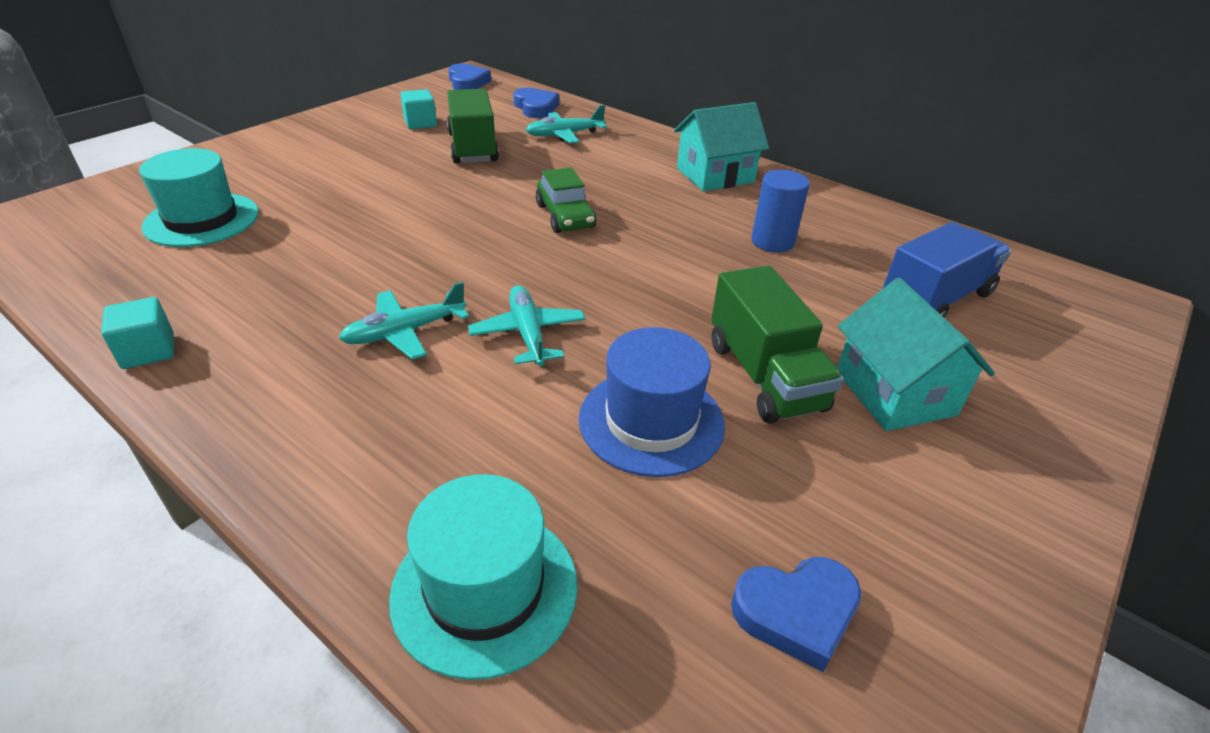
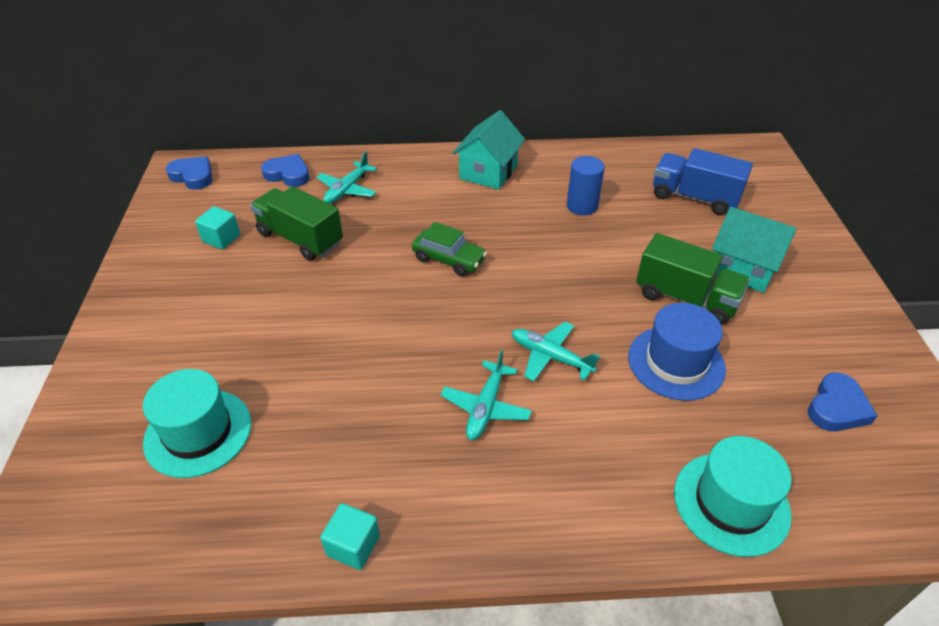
camera: 40 degrees left, 5 degrees up
blue truck [883,222,1011,318] -> blue truck turned 75 degrees counterclockwise [653,148,753,215]

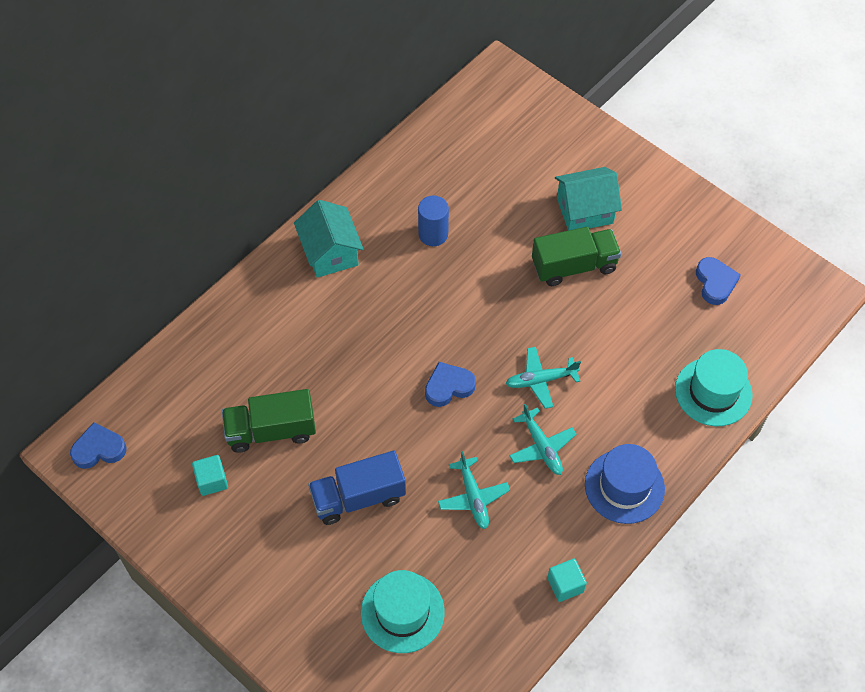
camera: 45 degrees left, 15 degrees up
blue heart [261,154,309,187] -> blue heart moved to [425,362,476,407]
turquoise plane [316,152,377,204] -> turquoise plane moved to [438,451,510,529]
green car [412,222,487,277] -> none
blue hat [628,303,726,401] -> blue hat moved to [585,444,665,524]
blue truck [653,148,753,215] -> blue truck moved to [308,451,406,525]

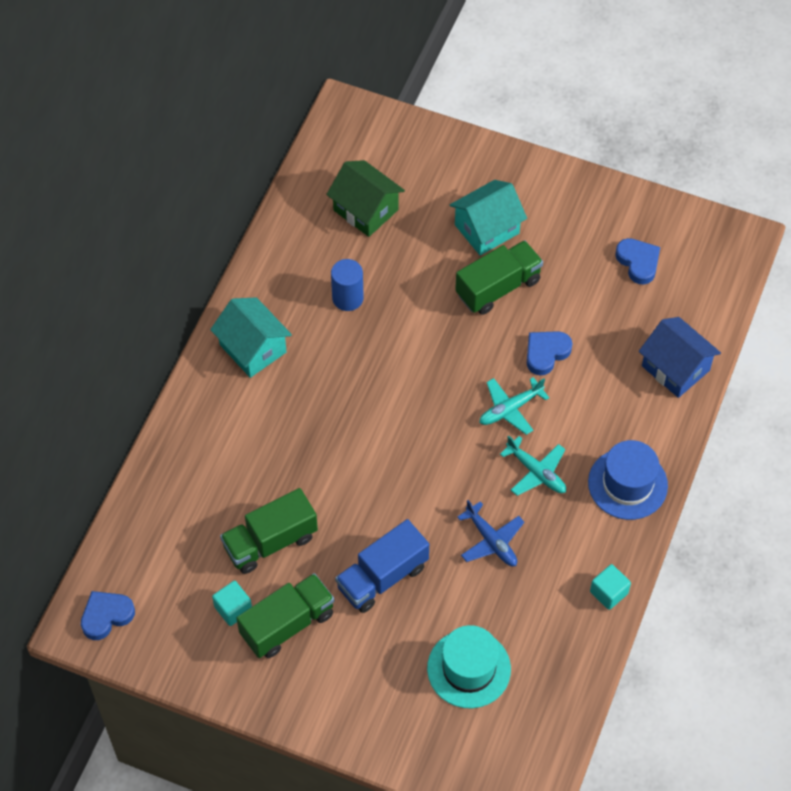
camera: 20 degrees left, 0 degrees up
blue heart [425,362,476,407] -> blue heart moved to [527,331,573,375]
turquoise plane [438,451,510,529] -> blue plane [457,500,524,566]
turquoise hat [675,349,753,426] -> blue house [639,317,721,398]
none -> green truck [236,573,334,658]
none -> green house [326,160,405,237]

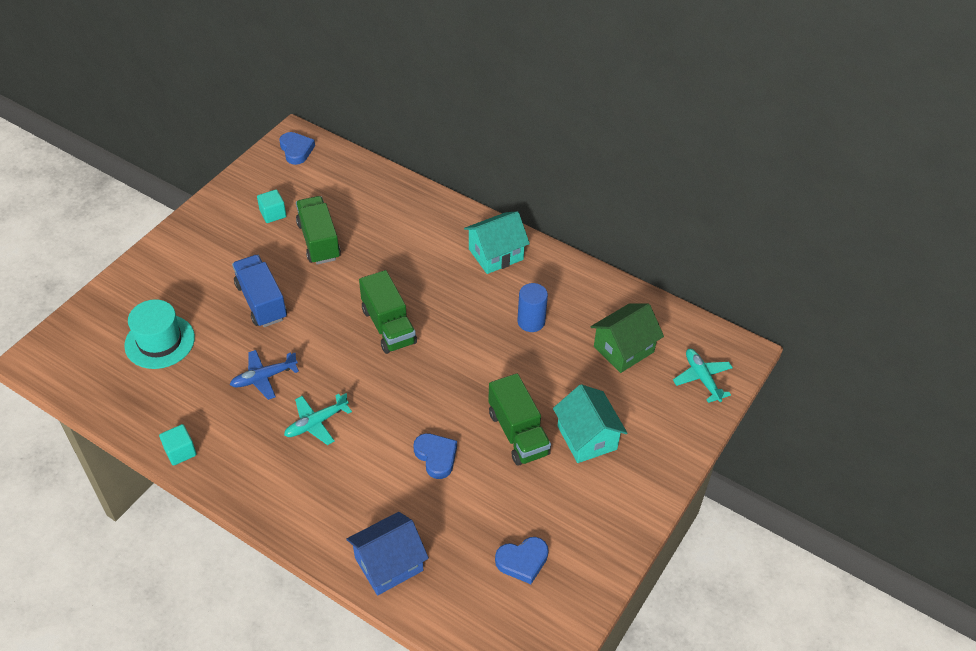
camera: 100 degrees right, 10 degrees down
green truck [236,573,334,658] -> green truck moved to [359,270,417,354]
turquoise plane [480,377,549,435] -> turquoise plane moved to [673,349,733,403]
blue hat [588,440,668,520] -> none

